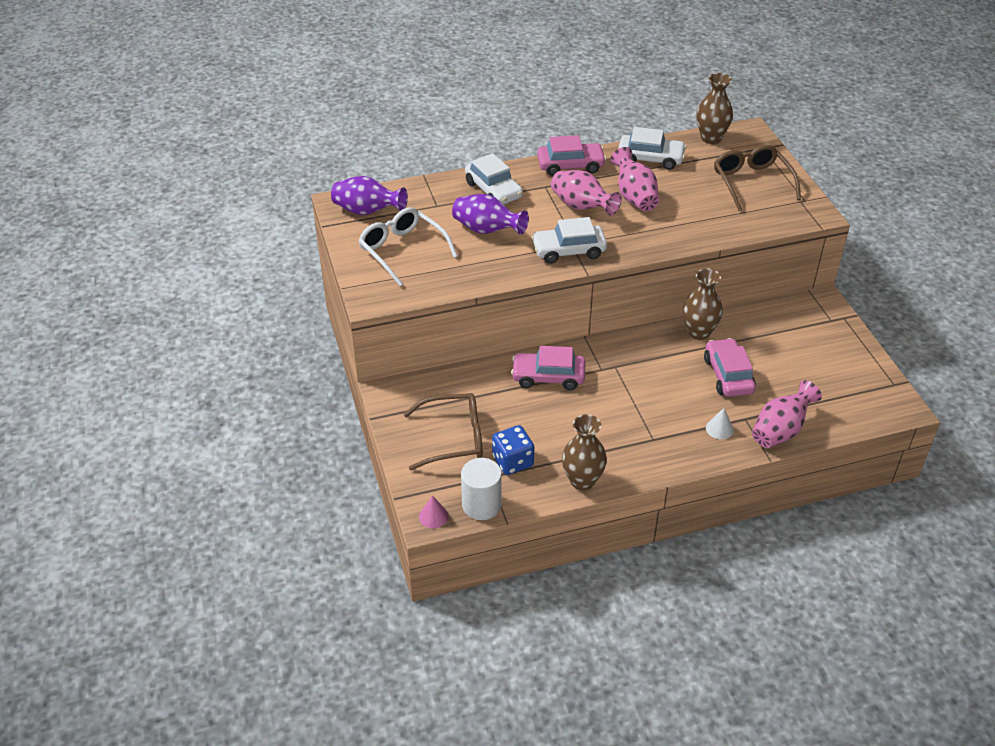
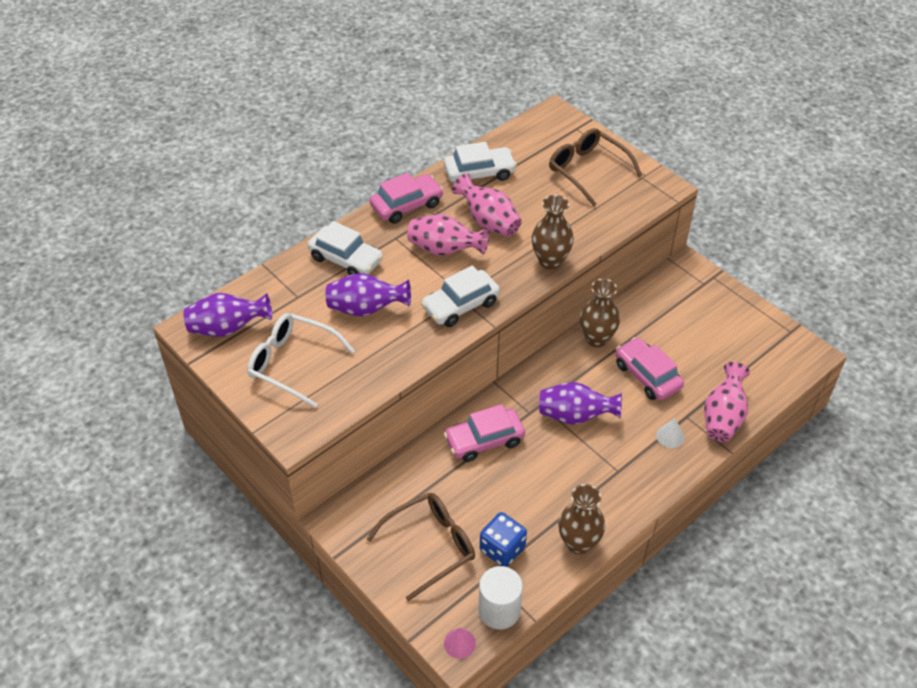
camera: 25 degrees left, 5 degrees up
brown vase [697,73,733,144] -> brown vase moved to [532,195,574,270]
none -> purple vase [539,382,622,425]

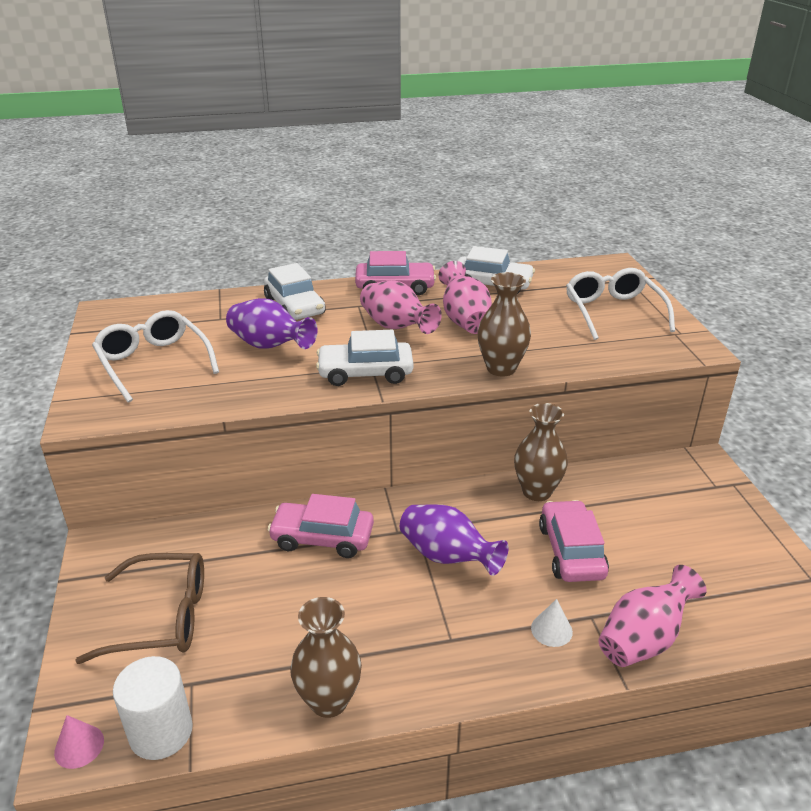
camera: 30 degrees right, 15 degrees down
purple vase [183,293,272,337] -> none
blue dice [480,512,527,567] -> none
brown glasses [549,128,642,206] -> white glasses [566,268,675,340]

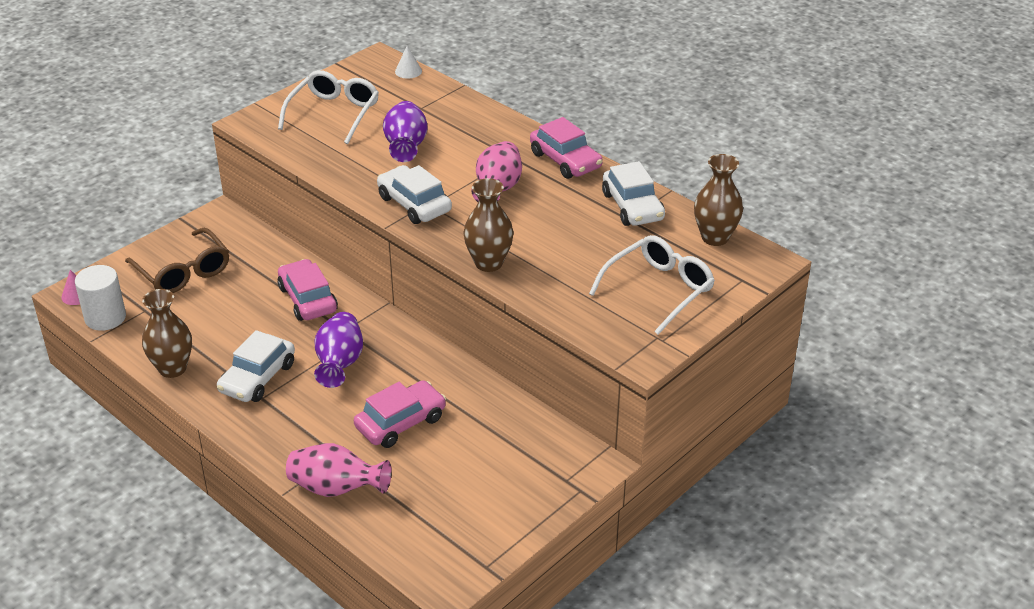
camera: 55 degrees right, 5 degrees up
white car [264,263,325,320] -> white car moved to [217,330,295,402]
pink vase [439,261,492,334] -> none
brown vase [514,403,568,501] -> brown vase moved to [694,154,743,246]
white cone [531,599,573,647] -> white cone moved to [395,46,422,79]

